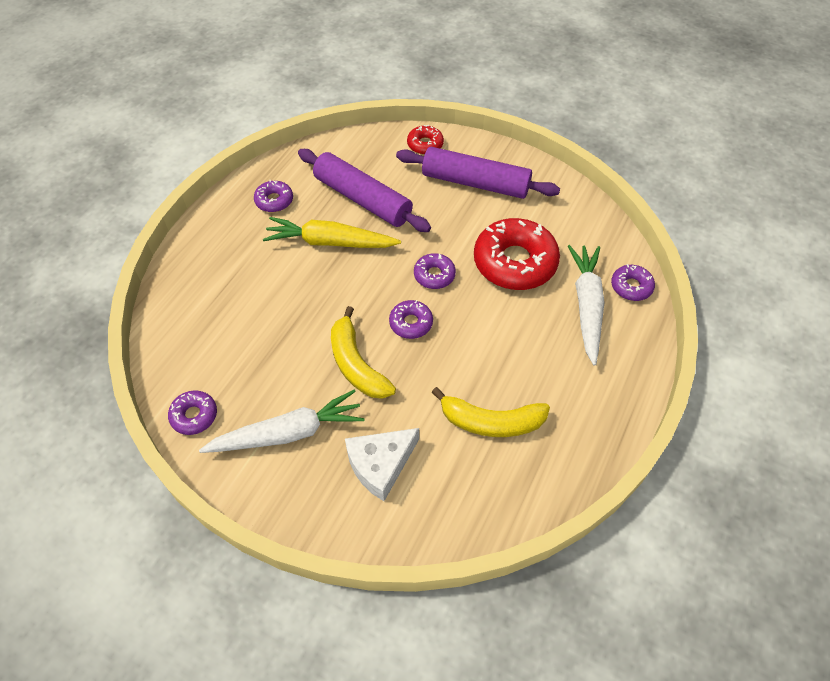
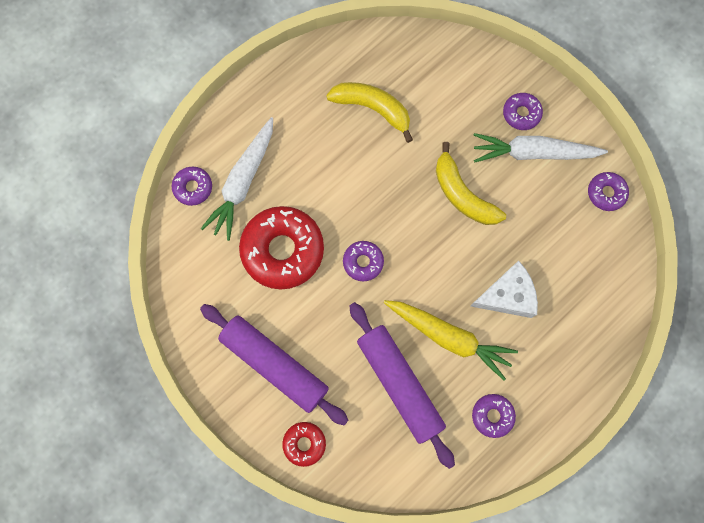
camera: 160 degrees left, 20 degrees up
yellow banana [331,306,396,399] -> yellow banana turned 150 degrees clockwise [436,142,506,225]
white cheese [345,428,419,501] -> white cheese moved to [471,260,538,318]
purple donut [389,300,433,339] -> purple donut moved to [503,93,543,130]

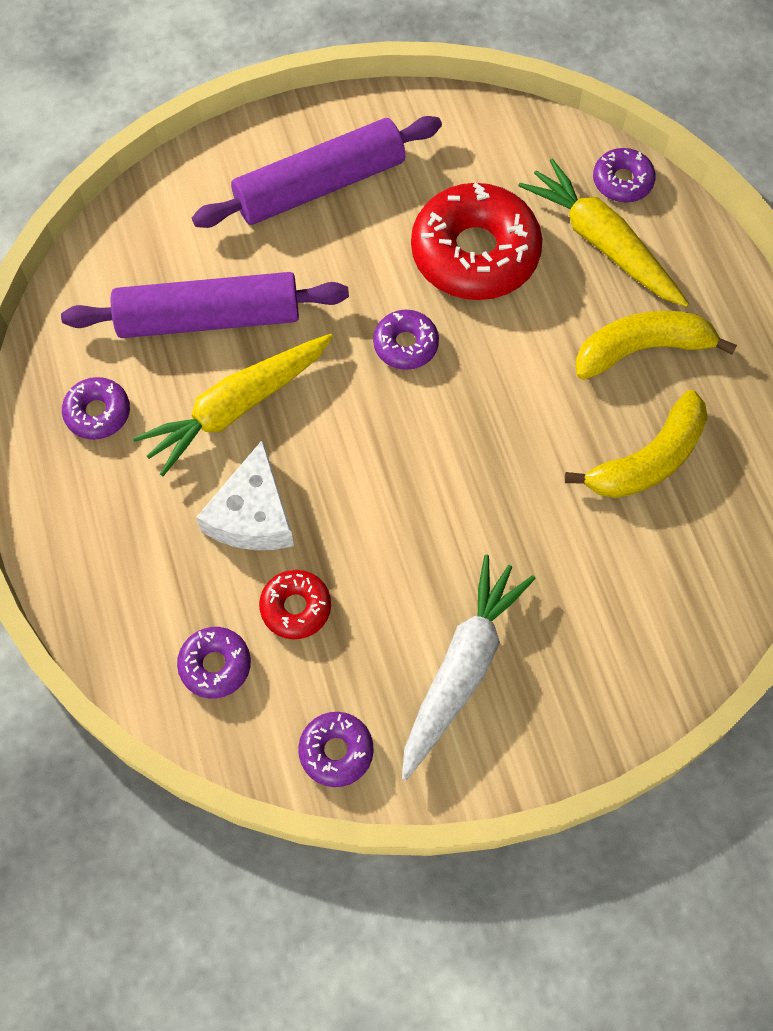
camera: 115 degrees right, 10 degrees down
white carrot [201,117,273,241] -> yellow carrot [518,158,689,307]
red donut [282,422,326,467] -> red donut moved to [259,570,331,639]
yellow banana [436,142,506,225] -> yellow banana moved to [575,311,737,380]
purple donut [503,93,543,130] -> purple donut moved to [177,627,251,698]

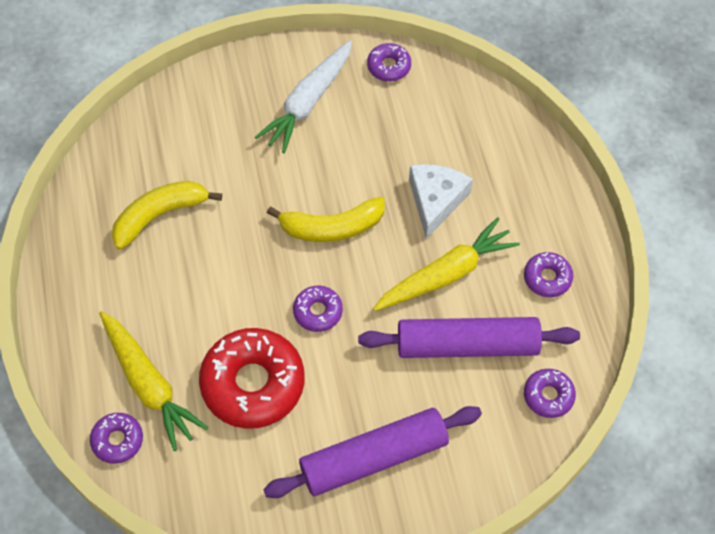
camera: 175 degrees left, 5 degrees down
purple donut [177,627,251,698] -> purple donut moved to [524,369,576,418]
red donut [259,570,331,639] -> none
yellow banana [575,311,737,380] -> yellow banana moved to [267,197,385,242]

